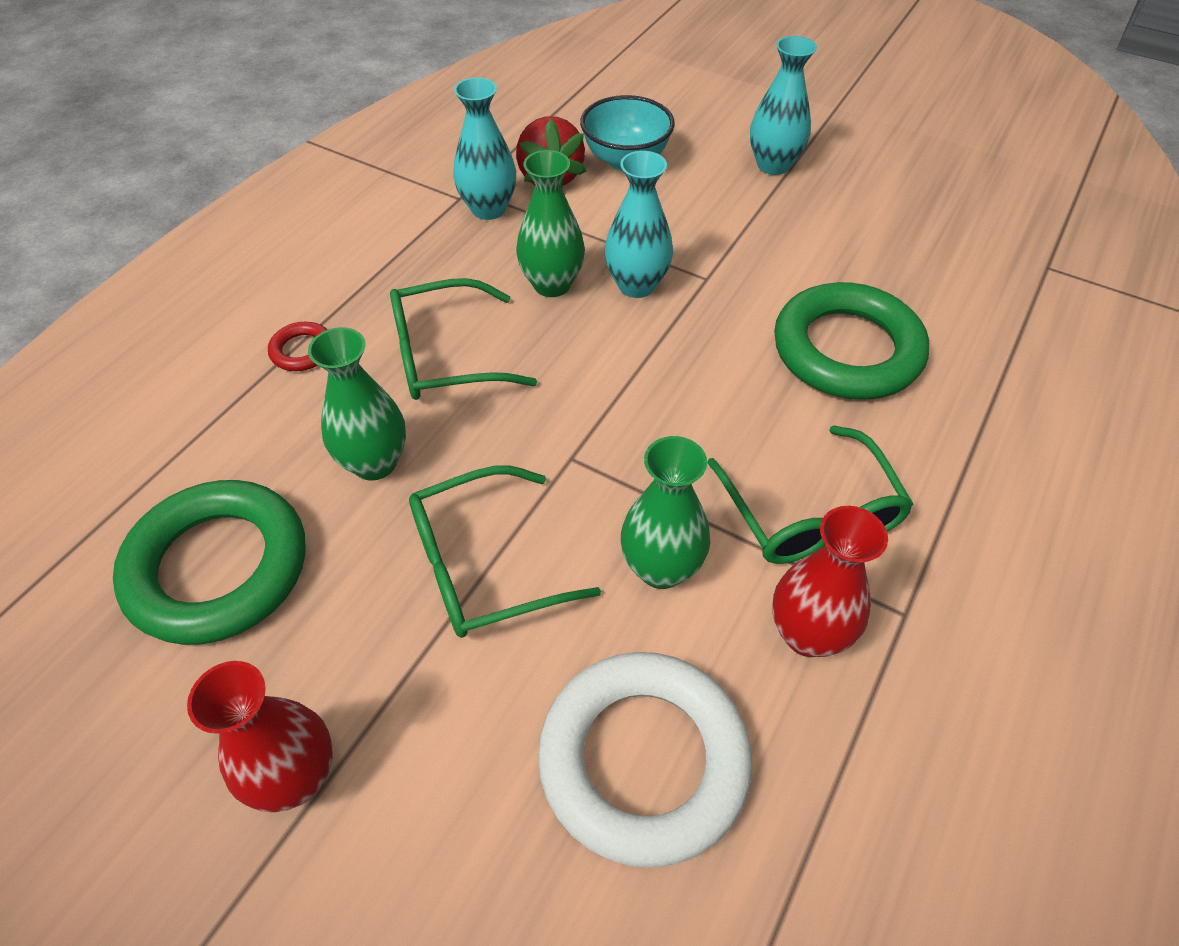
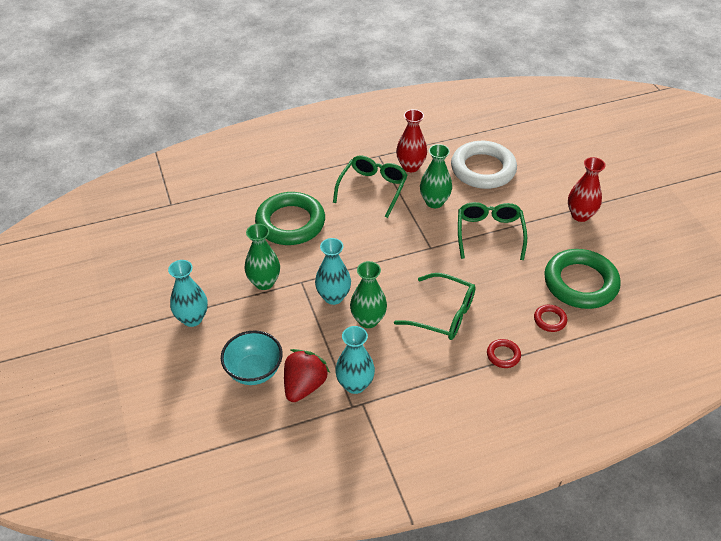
camera: 140 degrees left, 5 degrees down
green vase [308,327,406,481] -> green vase moved to [245,224,280,290]
green glasses [409,466,601,638] -> green glasses turned 105 degrees counterclockwise [458,202,527,260]
none -> red ring [534,305,567,332]

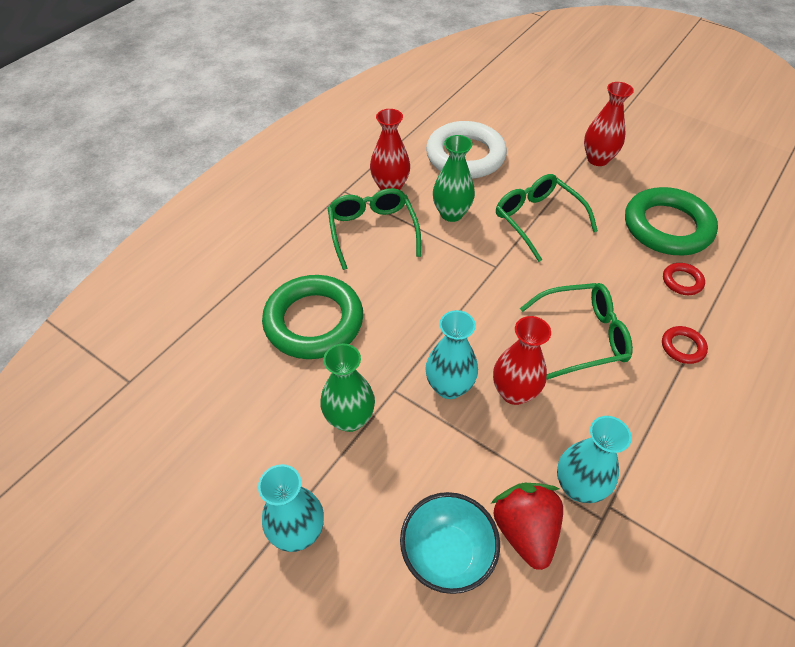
camera: 35 degrees left, 5 degrees up
green vase [350,261,387,328] -> red vase [493,316,551,405]

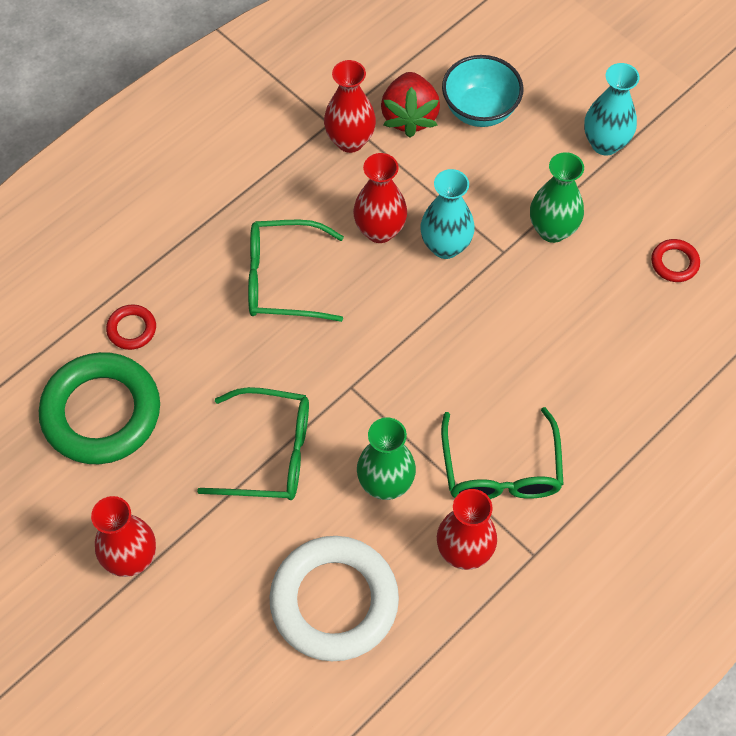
camera: 170 degrees left, 10 degrees up
green ring [262,275,363,359] -> none
green glasses [496,174,598,262] -> green glasses turned 60 degrees counterclockwise [197,387,309,500]
turquoise vase [557,416,632,503] -> red vase [324,60,376,153]
red ring [662,326,708,364] -> red ring moved to [651,239,700,282]

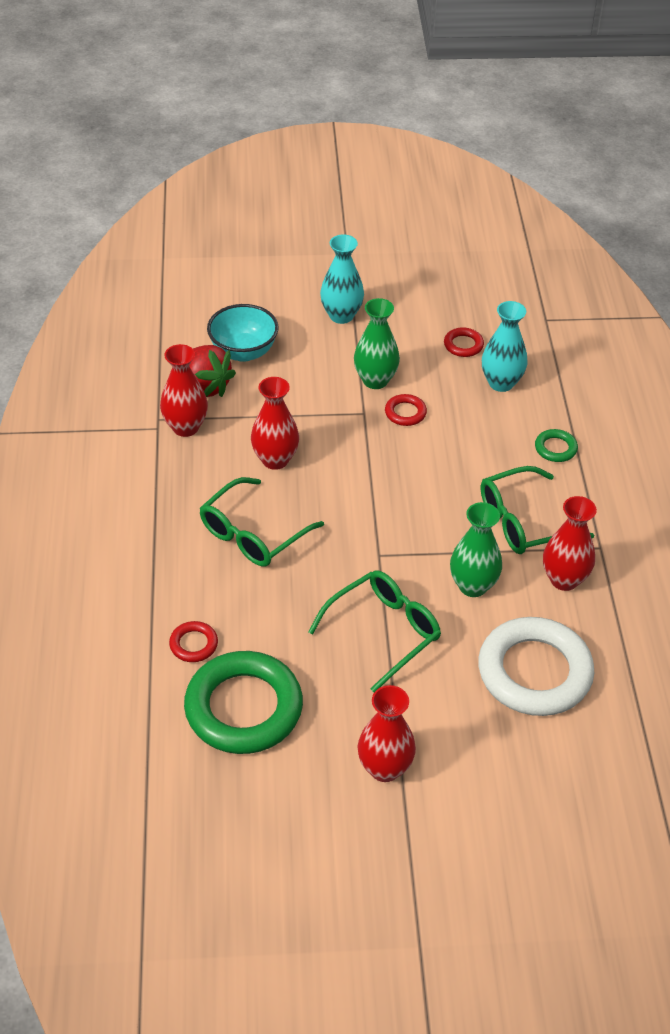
camera: 50 degrees left, 15 degrees down
turquoise vase [420,169,475,259] -> turquoise vase moved to [482,301,527,392]
green glasses [441,407,564,499] -> green glasses turned 120 degrees clockwise [481,466,594,554]
none -> red ring [385,394,427,426]
none -> green ring [535,429,578,462]

